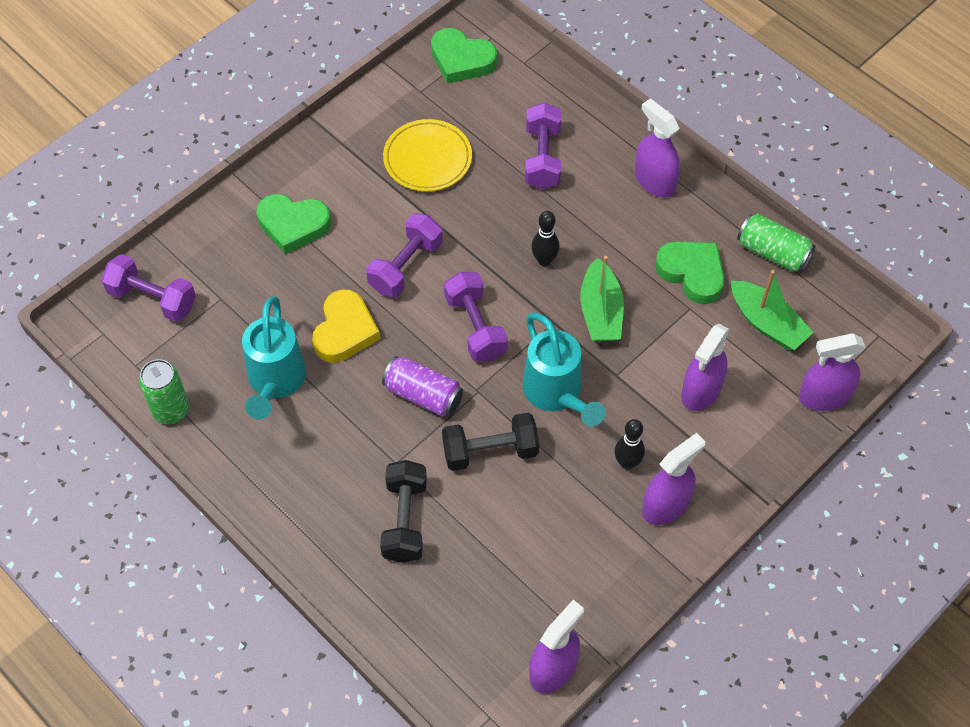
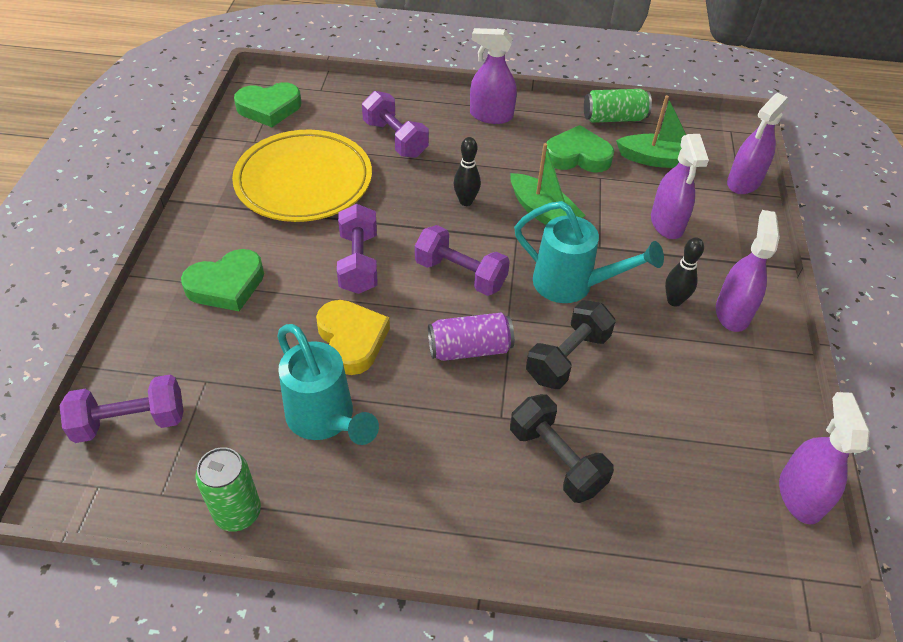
camera: 40 degrees left, 10 degrees down
yellow plate [383,119,472,192] -> yellow plate [232,130,372,222], size x1.56

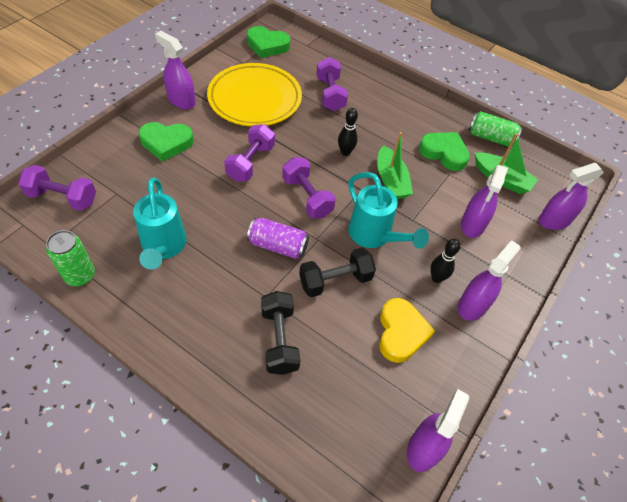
camera: 25 degrees right, 5 degrees up
yellow heart [316,300,390,375] -> yellow heart moved to [379,298,435,363]
purple spray bottle [470,28,517,124] -> purple spray bottle moved to [155,31,196,109]

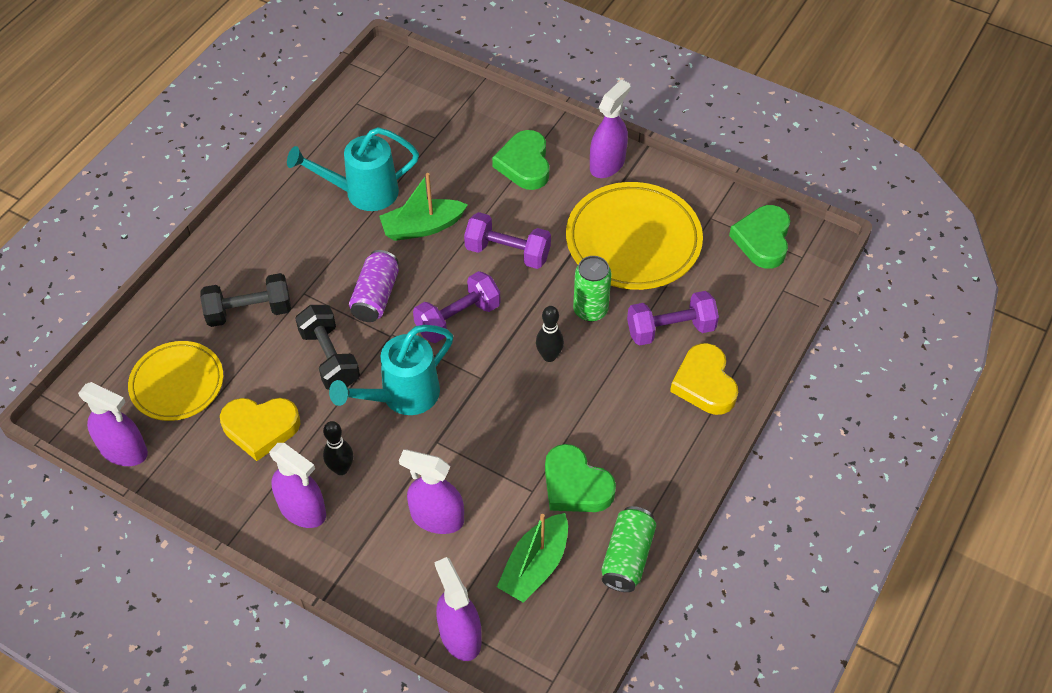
camera: 90 degrees right, 0 degrees up
purple dumbbell [18,165,96,211] -> none
green can [46,230,95,286] -> green can moved to [573,256,612,322]
green boat [377,132,413,199] -> green boat moved to [379,173,468,241]
green heart [419,132,470,171] -> green heart turned 105 degrees clockwise [545,444,616,512]
none -> yellow plate [128,341,223,421]
none -> yellow heart [670,343,738,415]

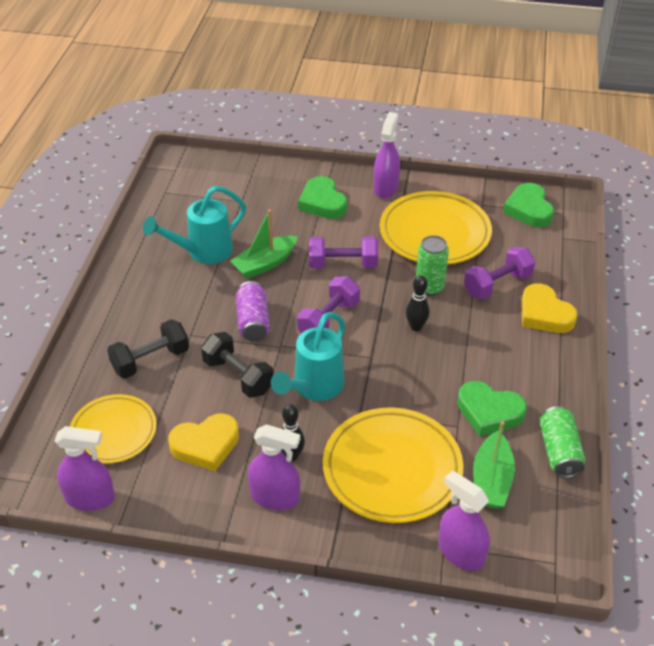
camera: 20 degrees left, 10 degrees down
purple spray bottle [399,449,464,534] -> yellow plate [323,407,463,523]

